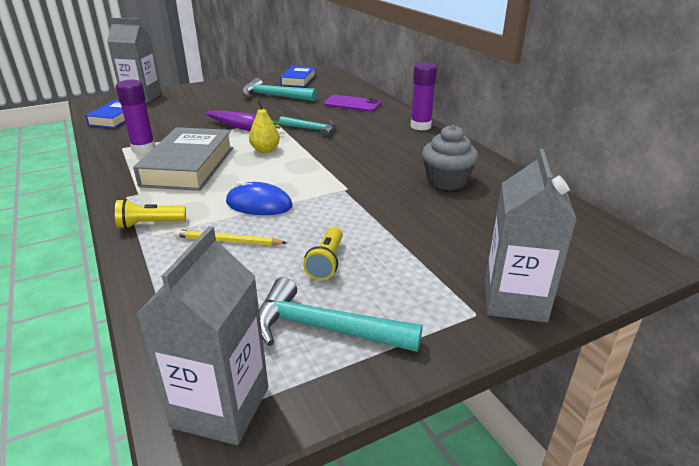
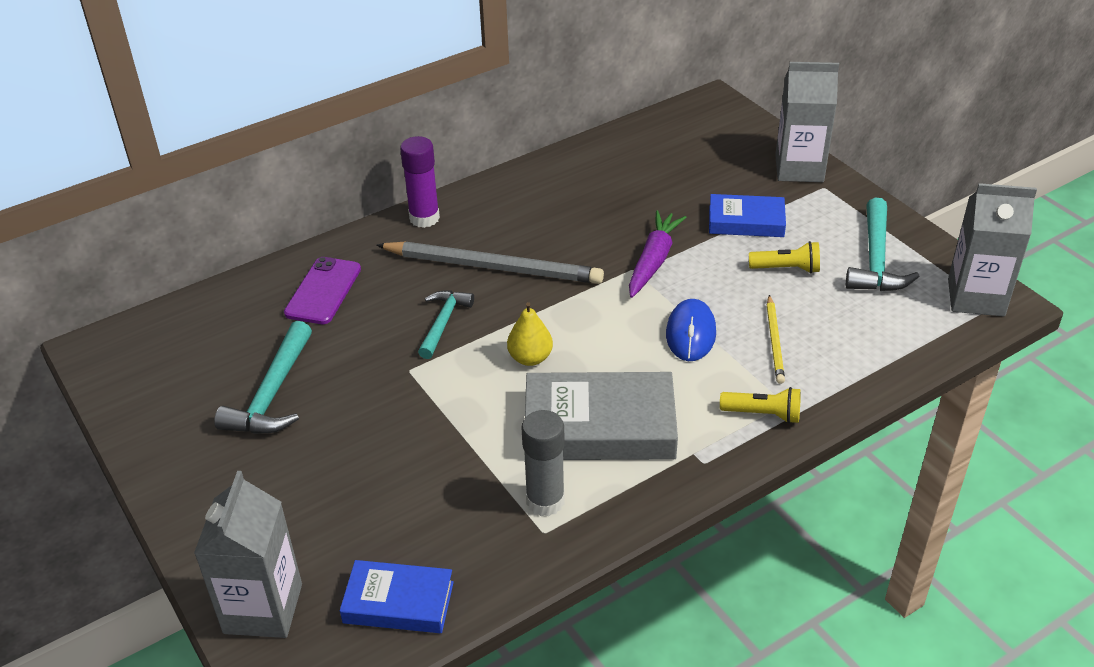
camera: 95 degrees left, 10 degrees up
yellow flashlight [115,199,186,229] -> yellow flashlight turned 60 degrees counterclockwise [720,387,801,424]
purple glue stick [116,80,155,154] -> grey glue stick [522,410,565,516]
purple carrot [205,111,285,131] -> purple carrot moved to [629,210,687,298]
blue book [280,66,316,87] -> blue book moved to [709,194,786,237]
grey cupcake [422,125,478,190] -> none
none -> grey pencil [376,242,604,284]

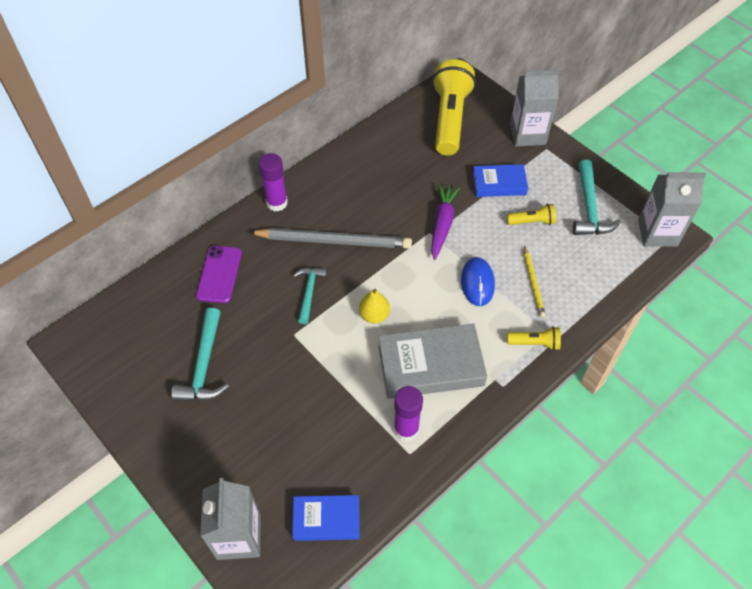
camera: 10 degrees left, 15 degrees up
grey glue stick [522,410,565,516] -> purple glue stick [394,386,423,441]
none -> yellow flashlight [432,59,476,155]

